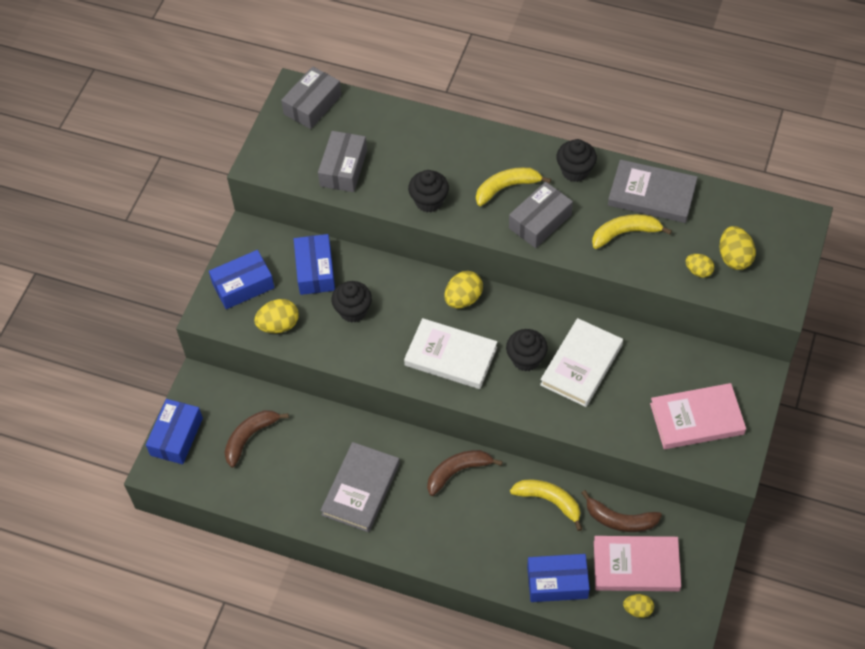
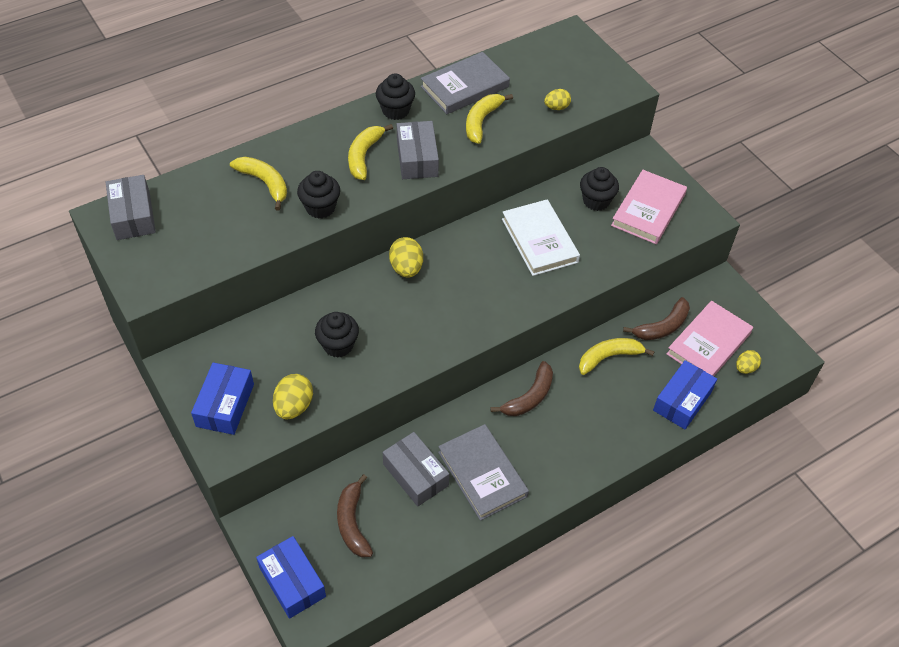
camera: 55 degrees left, 5 degrees down
blue box [294,234,335,295] -> none
grey box [318,131,367,192] -> grey box moved to [383,432,449,507]
white book [404,318,497,389] -> none
brown banana [427,450,503,496] -> brown banana turned 150 degrees counterclockwise [490,361,553,416]
black cupcake [506,329,548,371] -> black cupcake moved to [580,167,619,211]
yellow egg [719,226,756,270] -> none
none -> yellow banana [230,157,287,210]

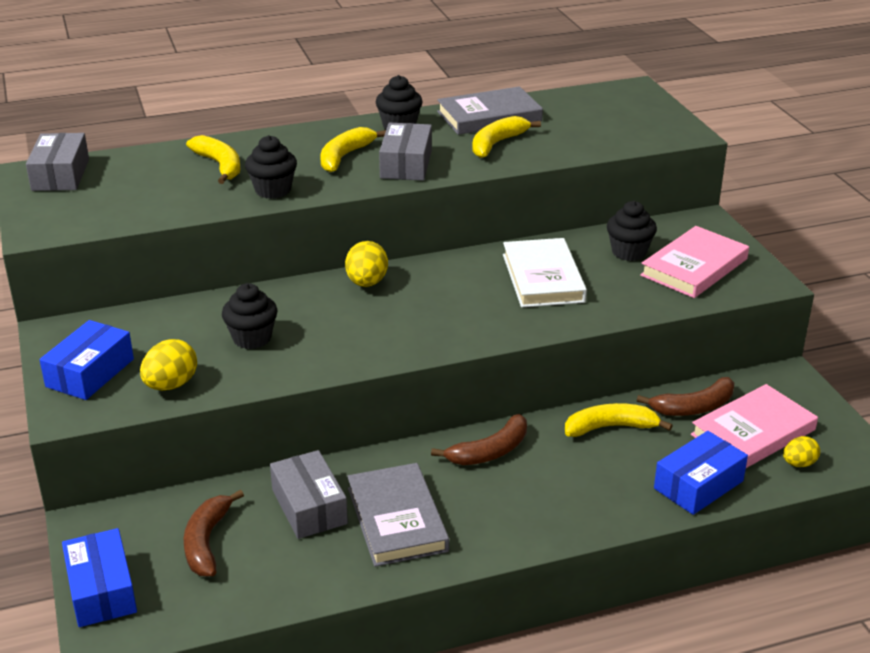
camera: 15 degrees right, 20 degrees down
yellow egg [544,89,571,110] -> none

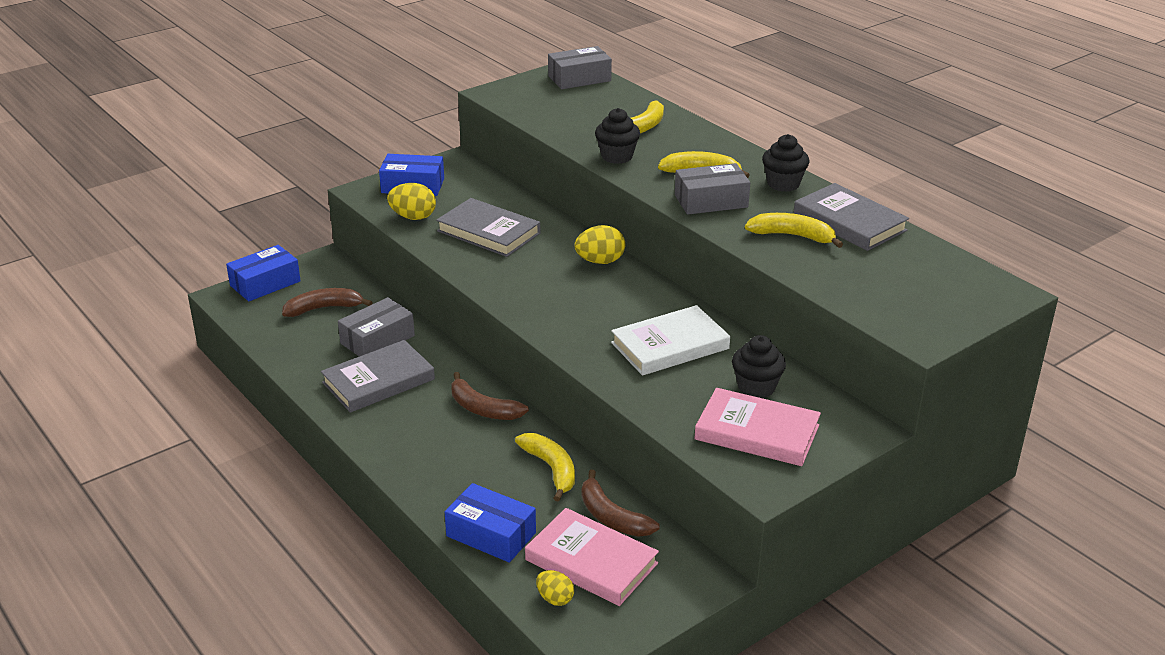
camera: 70 degrees right, 0 degrees up
black cupcake [222,283,277,349] -> grey book [436,198,540,257]

